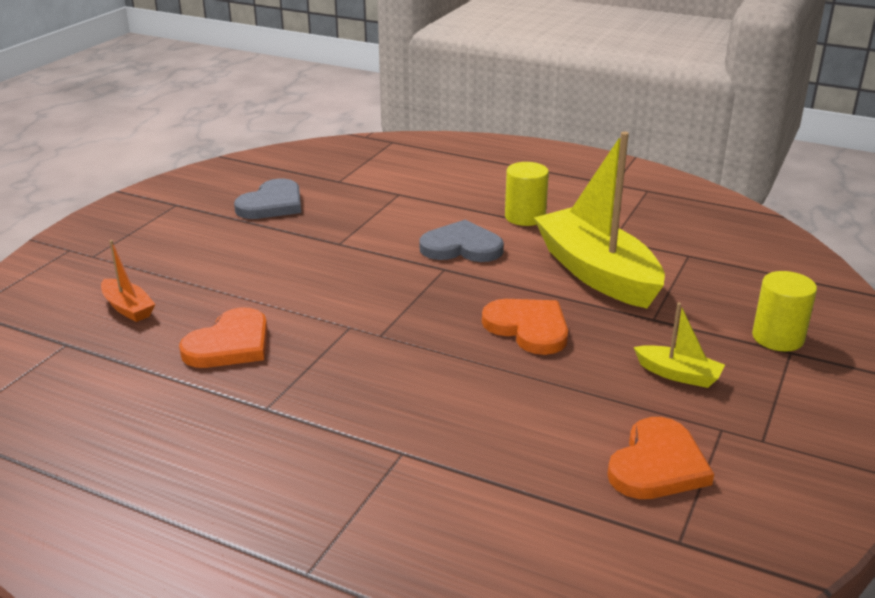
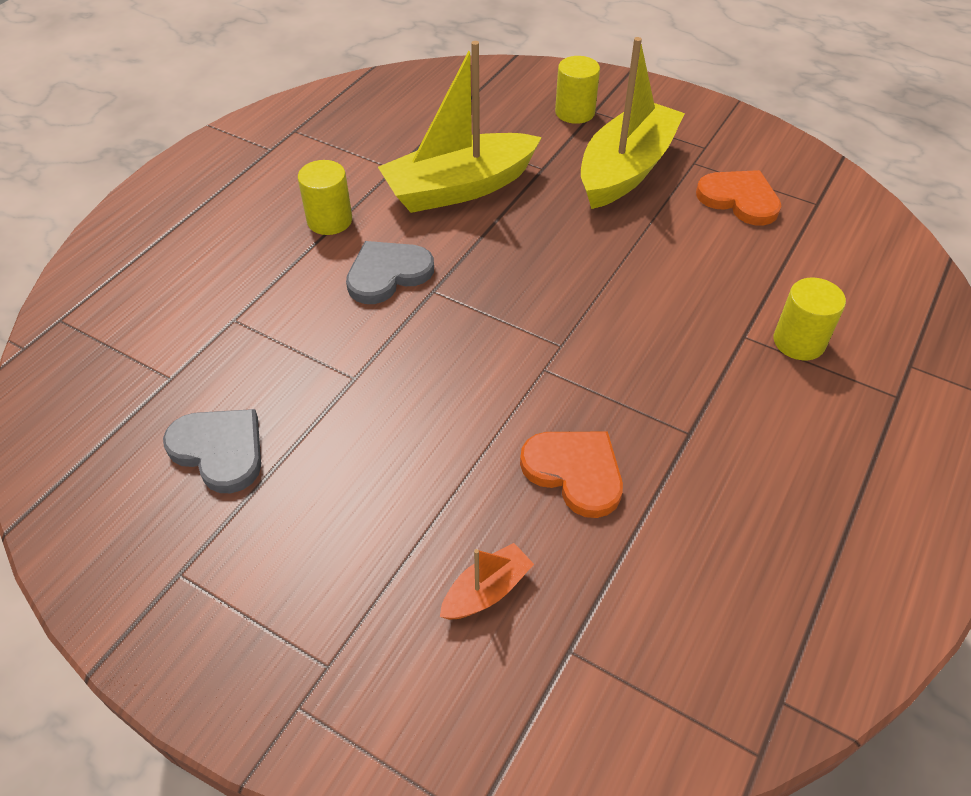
camera: 85 degrees left, 20 degrees up
grey heart [419,220,504,262] -> grey heart turned 45 degrees clockwise [346,241,434,304]
orange heart [482,299,568,355] -> none
yellow boat [634,303,725,388] -> yellow boat [581,37,685,209], size x2.26
none -> yellow cylinder [774,278,846,360]

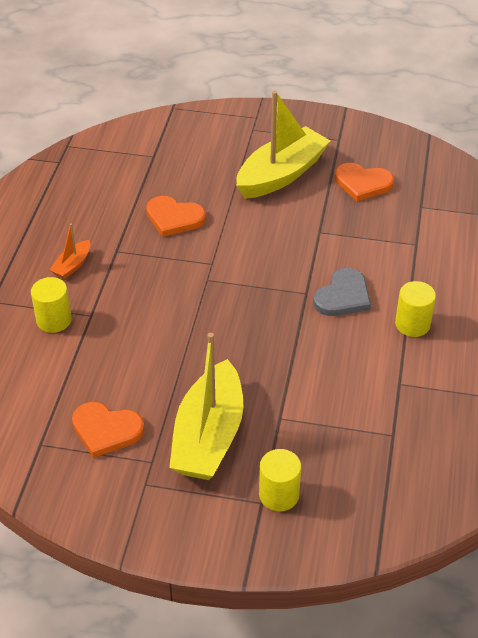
camera: 160 degrees right, 5 degrees down
grey heart [163,409,261,493] -> orange heart [335,163,394,201]
yellow boat [378,41,542,213] -> yellow boat moved to [236,91,330,199]
orange boat [440,543,534,620] -> orange boat moved to [50,223,90,279]

